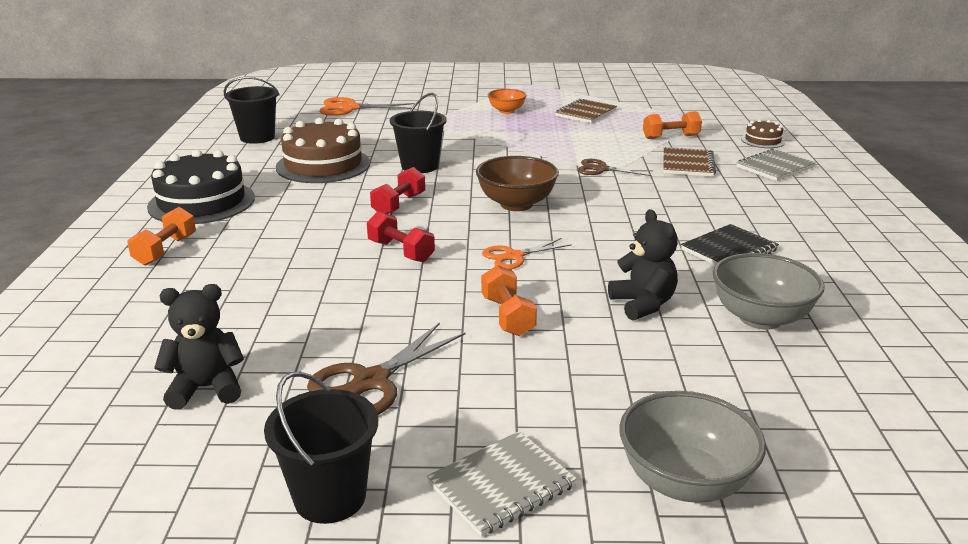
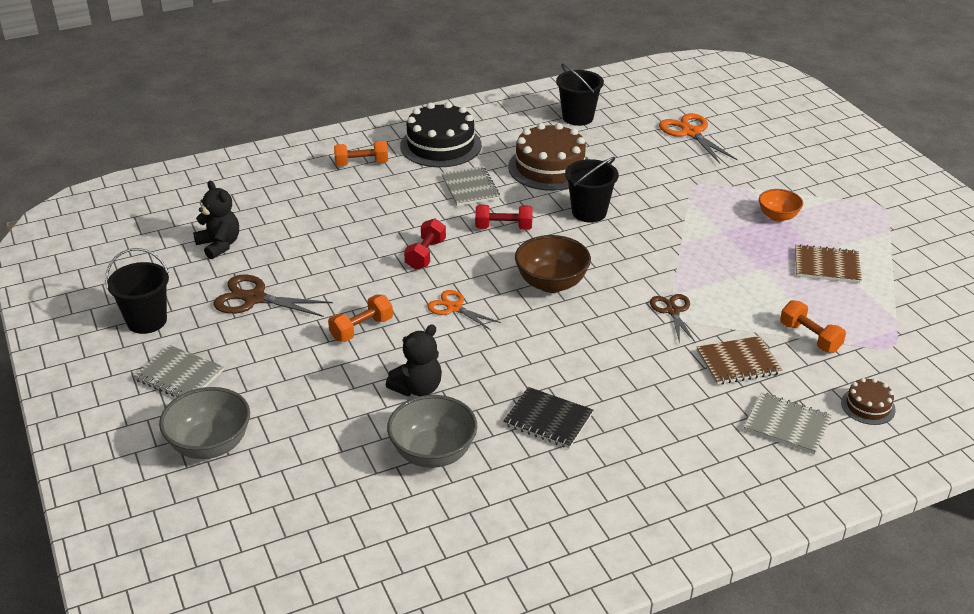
camera: 65 degrees right, 10 degrees up
none -> grey notebook [441,166,500,206]

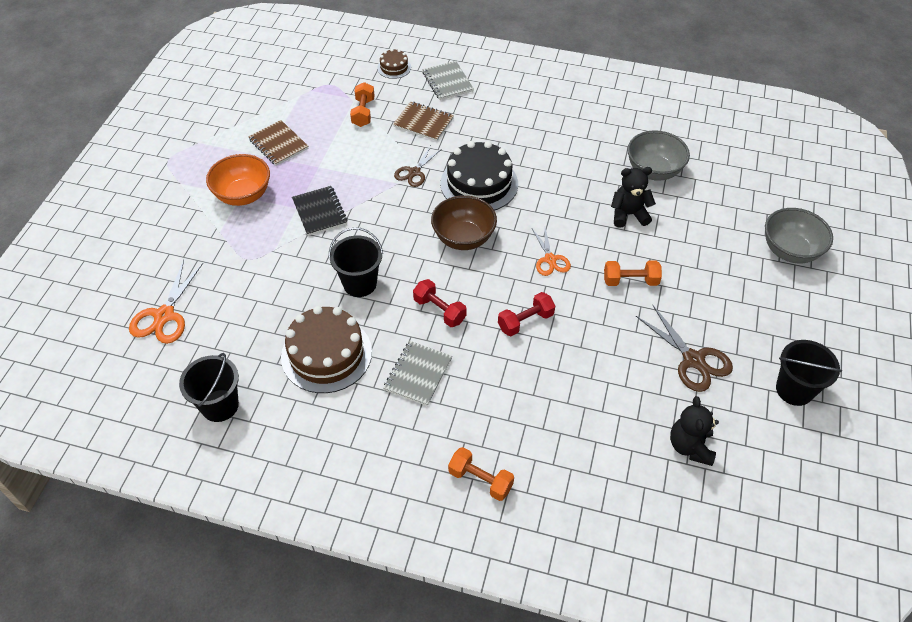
camera: 140 degrees left, 15 degrees up
grey notebook [134,345,224,397] -> none
black cake [400,102,482,167] -> black cake moved to [440,141,518,211]
black notebook [503,387,593,449] -> black notebook moved to [292,186,348,236]
orange bowl [759,189,803,222] -> orange bowl [206,154,270,206], size x1.60

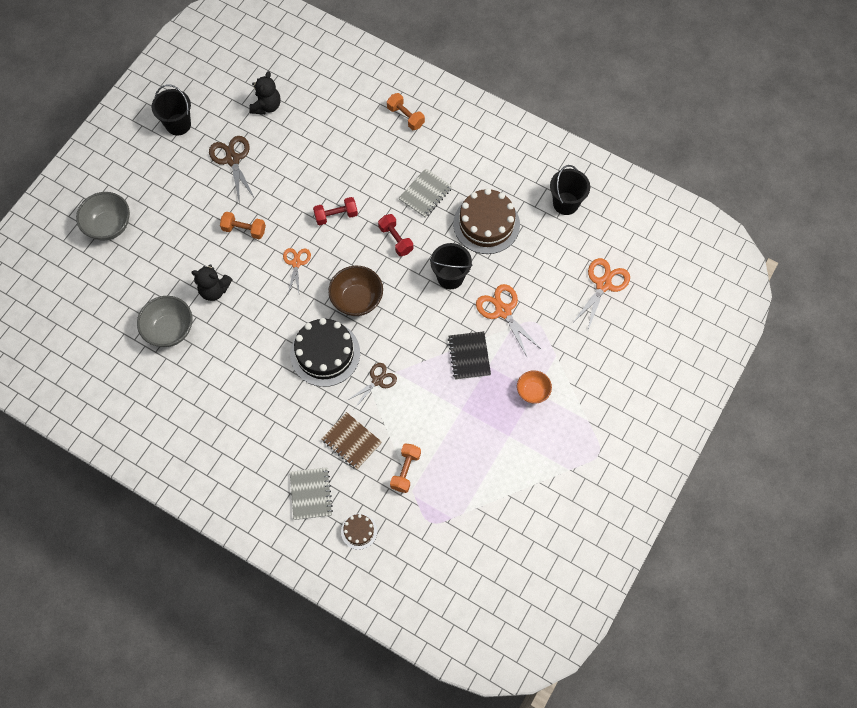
camera: 165 degrees left, 15 degrees up
orange bowl [206,154,270,206] -> orange bowl [517,370,552,404], size x0.62
brown notebook [248,120,309,166] -> none
none -> orange scissors [476,284,542,358]

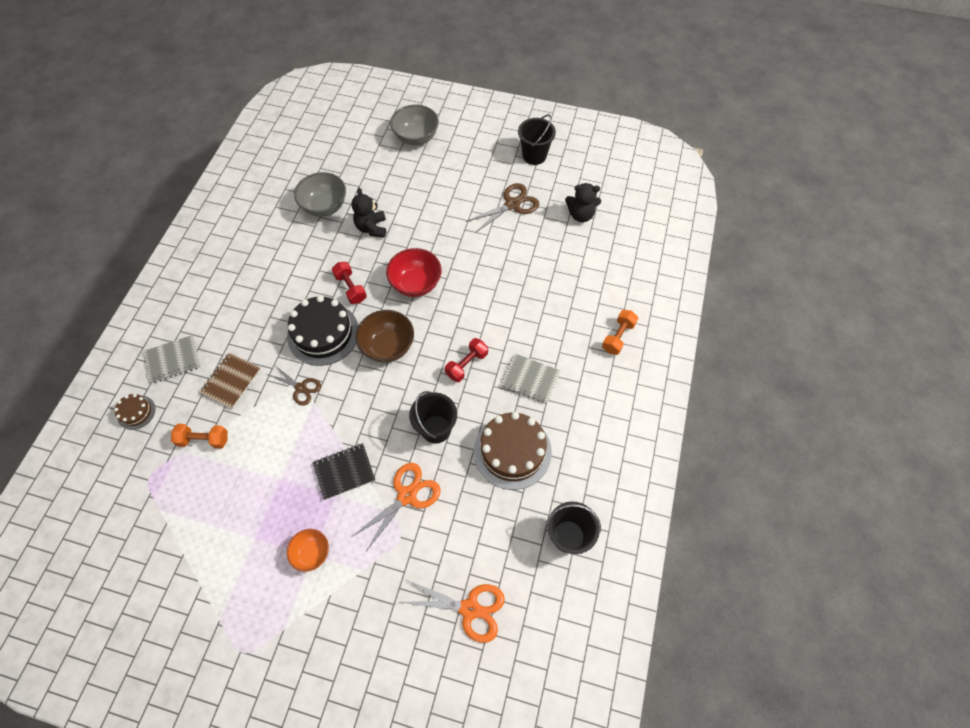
camera: 75 degrees right, 5 degrees down
orange dumbbell [220,212,266,239] -> none
orange scissors [283,248,311,294] -> red bowl [386,248,442,297]
red dumbbell [313,197,358,225] -> red dumbbell moved to [332,262,367,304]

